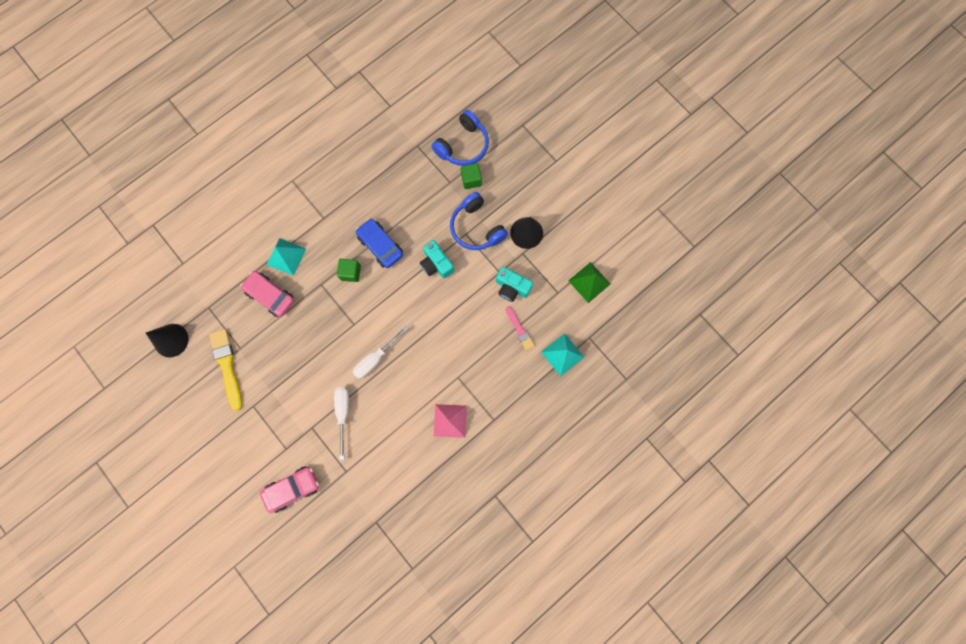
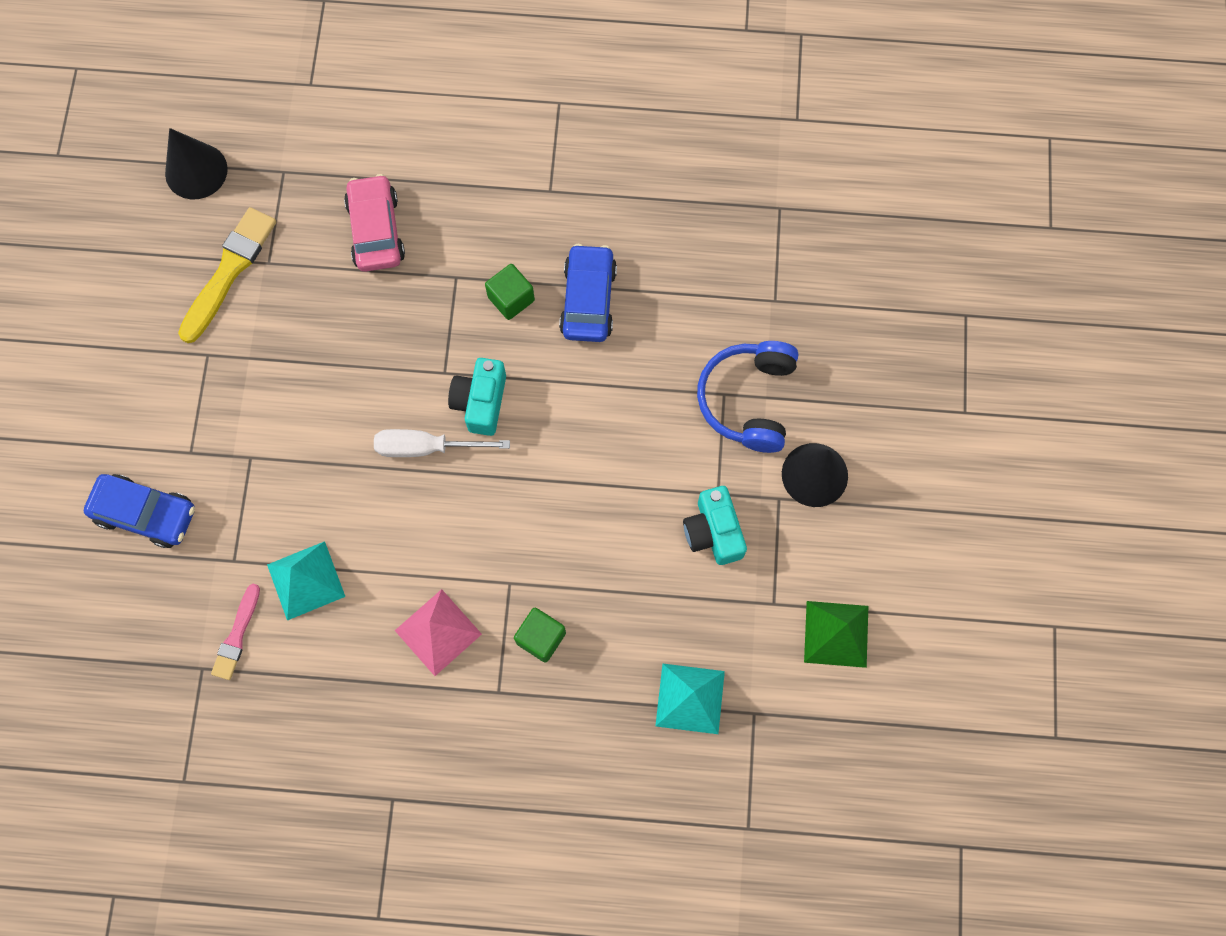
camera: 45 degrees right, 5 degrees down
pink car [260,467,319,513] -> blue car [84,474,195,548]
turquoise pyramid [266,238,306,276] -> turquoise pyramid moved to [267,541,345,621]
white screwdriver [334,387,349,460] -> none
turquoise camera [420,240,454,278] -> turquoise camera moved to [448,358,506,436]
blue headphones [431,110,489,166] -> none
green cube [461,163,482,189] -> green cube moved to [514,608,566,663]
pink brush [505,306,535,351] -> pink brush moved to [211,584,260,680]

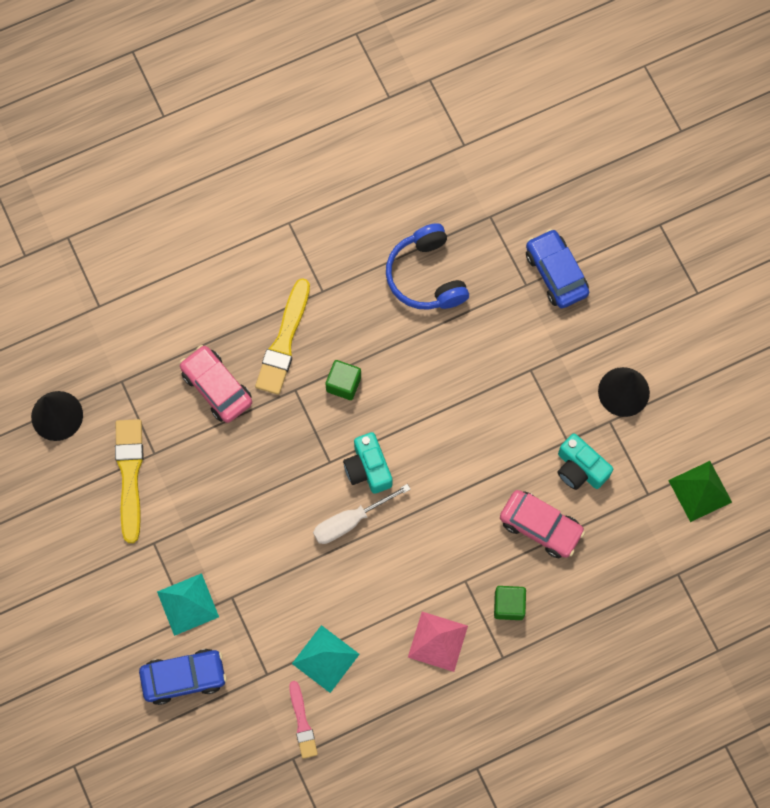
camera: 30 degrees left, 0 degrees up
blue car [559,244,617,342] -> blue car moved to [526,229,589,308]
turquoise pyramid [655,664,725,734] -> turquoise pyramid moved to [157,573,219,636]
blue headphones [697,341,798,453] -> blue headphones moved to [386,223,469,310]
none -> yellow brush [255,278,310,395]
none -> pink car [500,490,585,558]

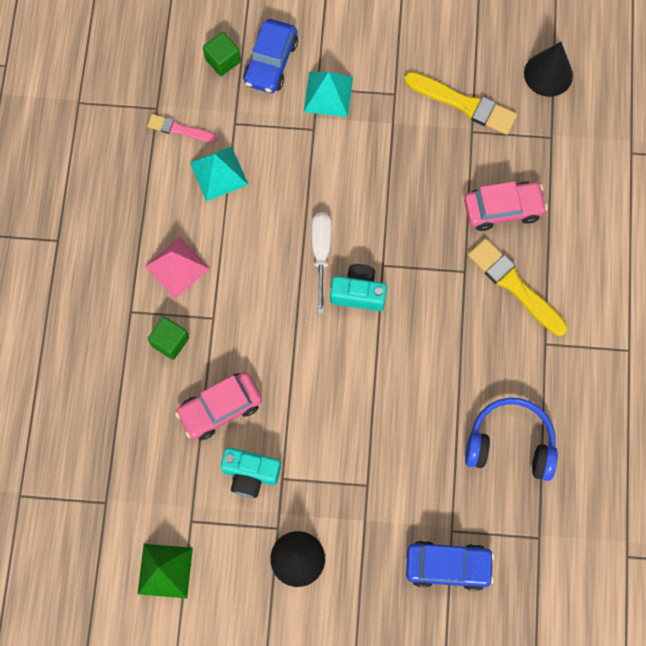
camera: 120 degrees right, 0 degrees up
green cube [326,360,361,400] -> green cube moved to [203,32,241,76]
turquoise camera [558,434,613,490] -> turquoise camera turned 150 degrees counterclockwise [220,447,281,498]

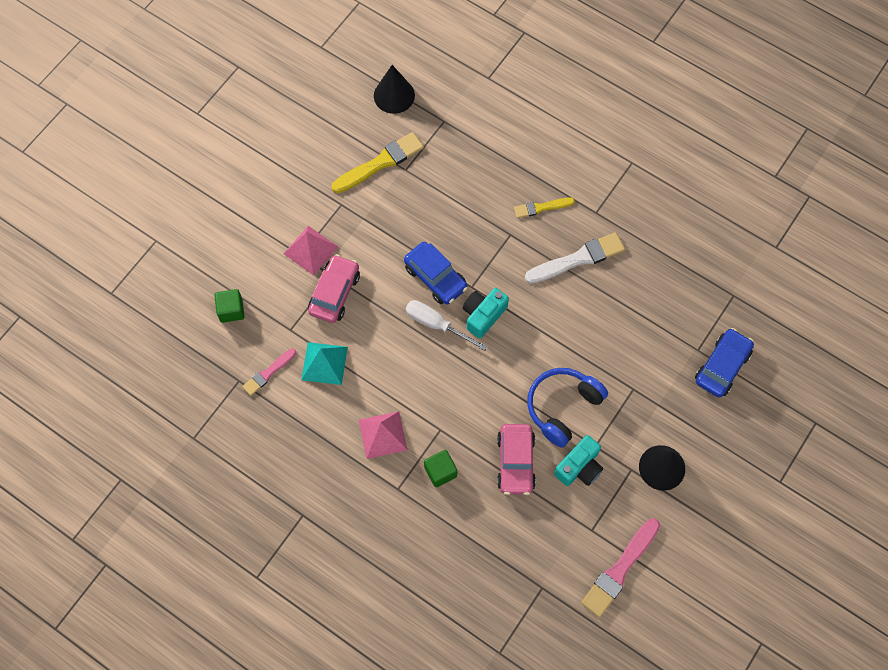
camera: 60 degrees left, 5 degrees down
green pyramid [138,544,193,598] -> pink brush [581,518,660,617]
blue car [243,19,298,93] -> blue car moved to [404,242,468,305]
turquoise pyramid [304,72,353,117] -> pink pyramid [284,226,338,276]
pink car [464,181,548,231] -> pink car moved to [308,254,360,323]
blue headphones [465,398,558,481] -> blue headphones moved to [527,368,608,448]
yellow brush [468,238,568,336] -> yellow brush [514,197,575,218], size x0.59
none -> white brush [525,232,625,284]

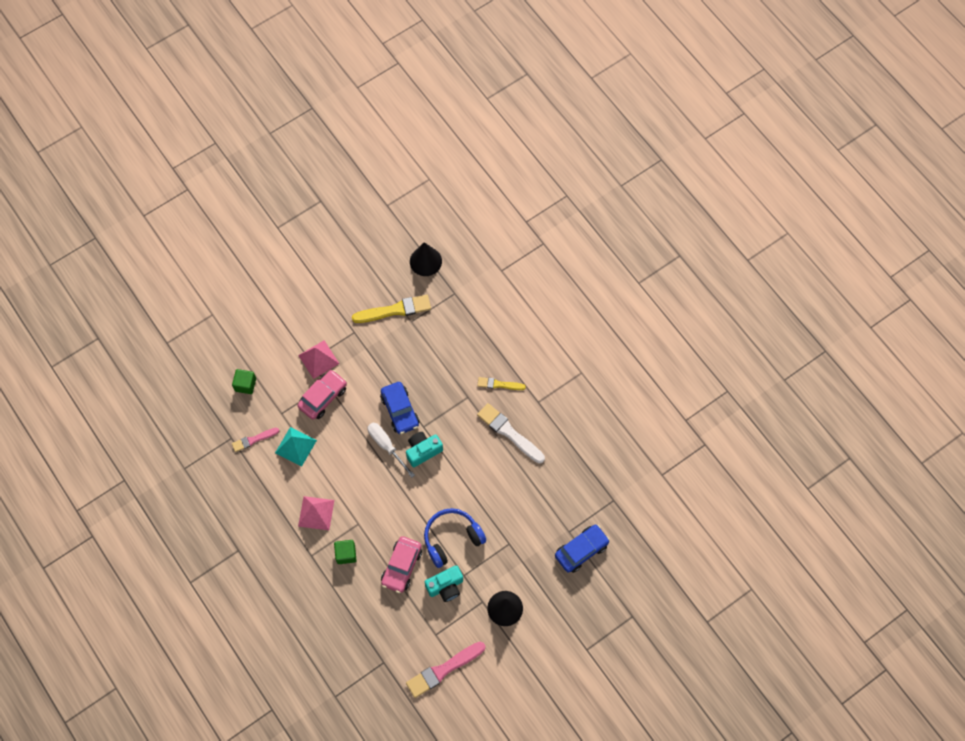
camera: 20 degrees right, 0 degrees up
white brush [525,232,625,284] -> white brush turned 135 degrees counterclockwise [477,403,545,464]

